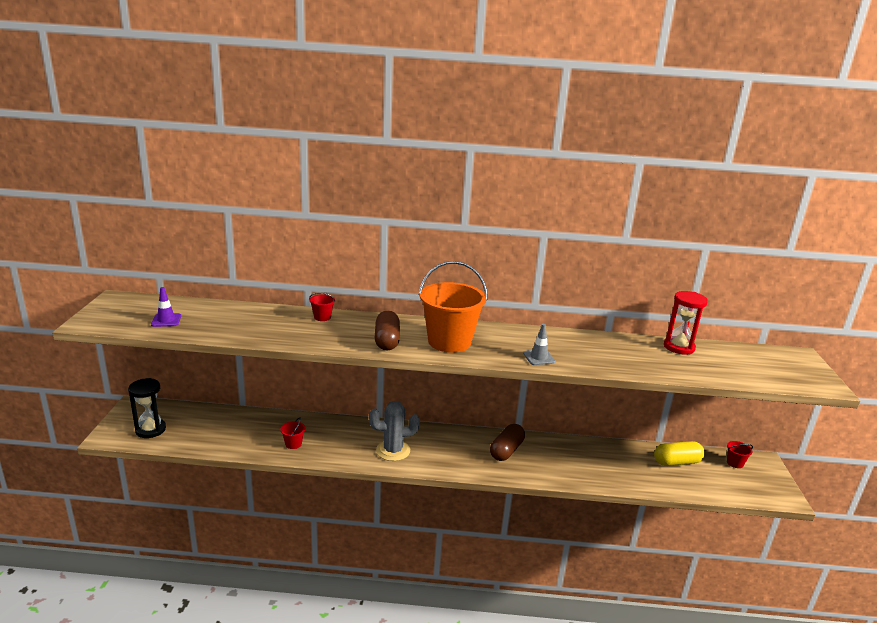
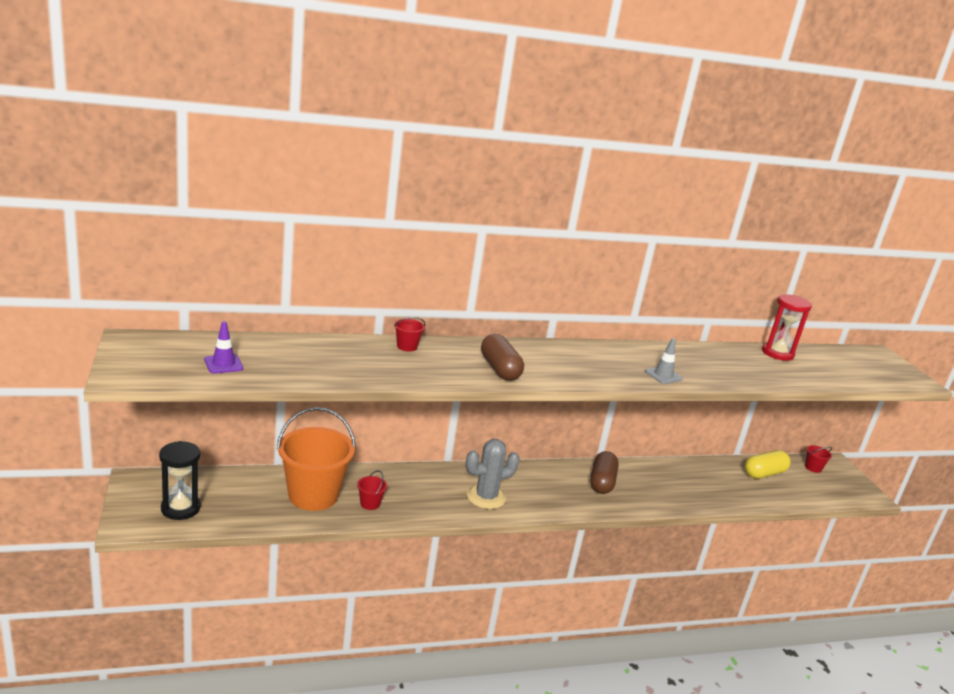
camera: 20 degrees left, 0 degrees up
orange bucket [419,261,488,353] -> orange bucket moved to [277,407,356,511]

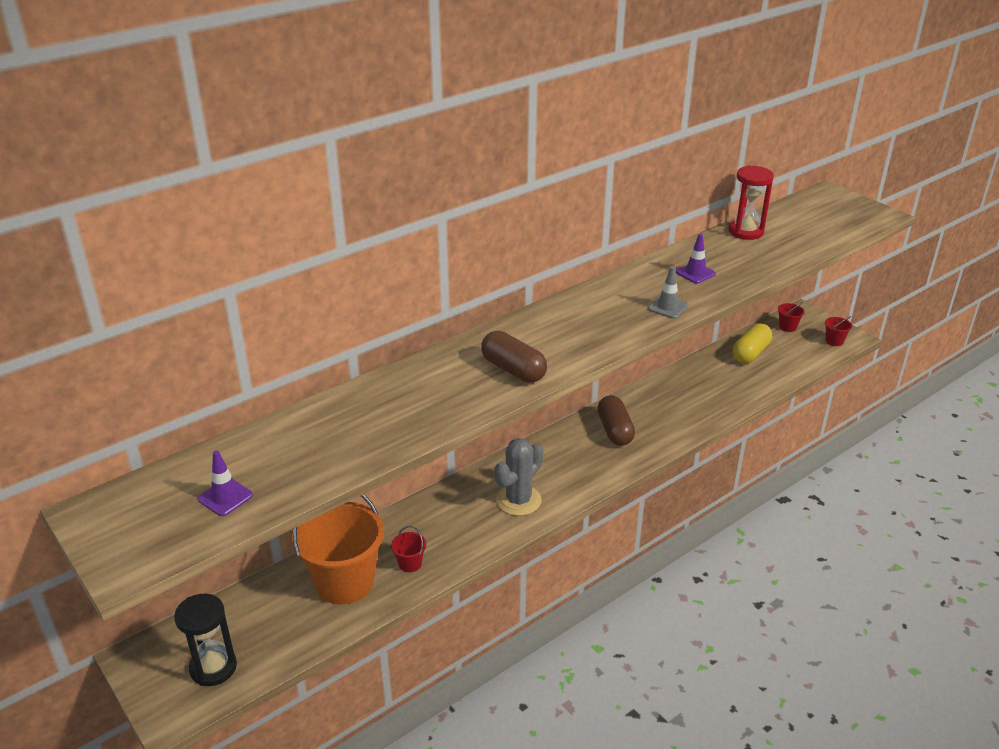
camera: 20 degrees left, 10 degrees up
red bucket [394,317,425,352] -> red bucket moved to [825,316,852,346]
none -> purple traffic cone [676,234,716,284]

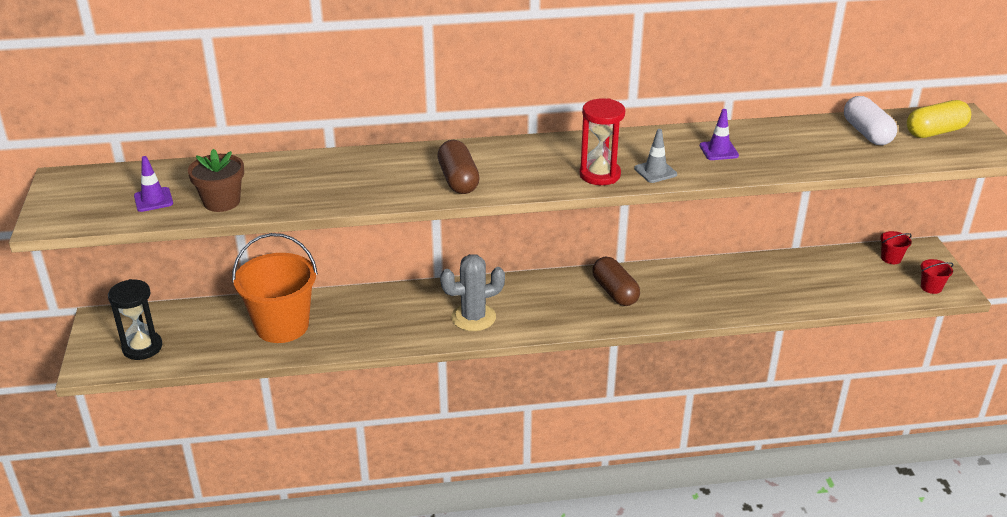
camera: 30 degrees right, 0 degrees up
red bucket [391,526,426,572] -> none
brown capsule [597,395,635,446] -> brown capsule turned 45 degrees counterclockwise [592,257,640,306]
red hourglass [729,165,774,240] -> red hourglass moved to [579,98,625,185]
yellow capsule [733,323,772,363] -> yellow capsule moved to [907,100,971,138]
none -> brown flower pot [188,149,244,212]
none -> white capsule [844,96,897,145]

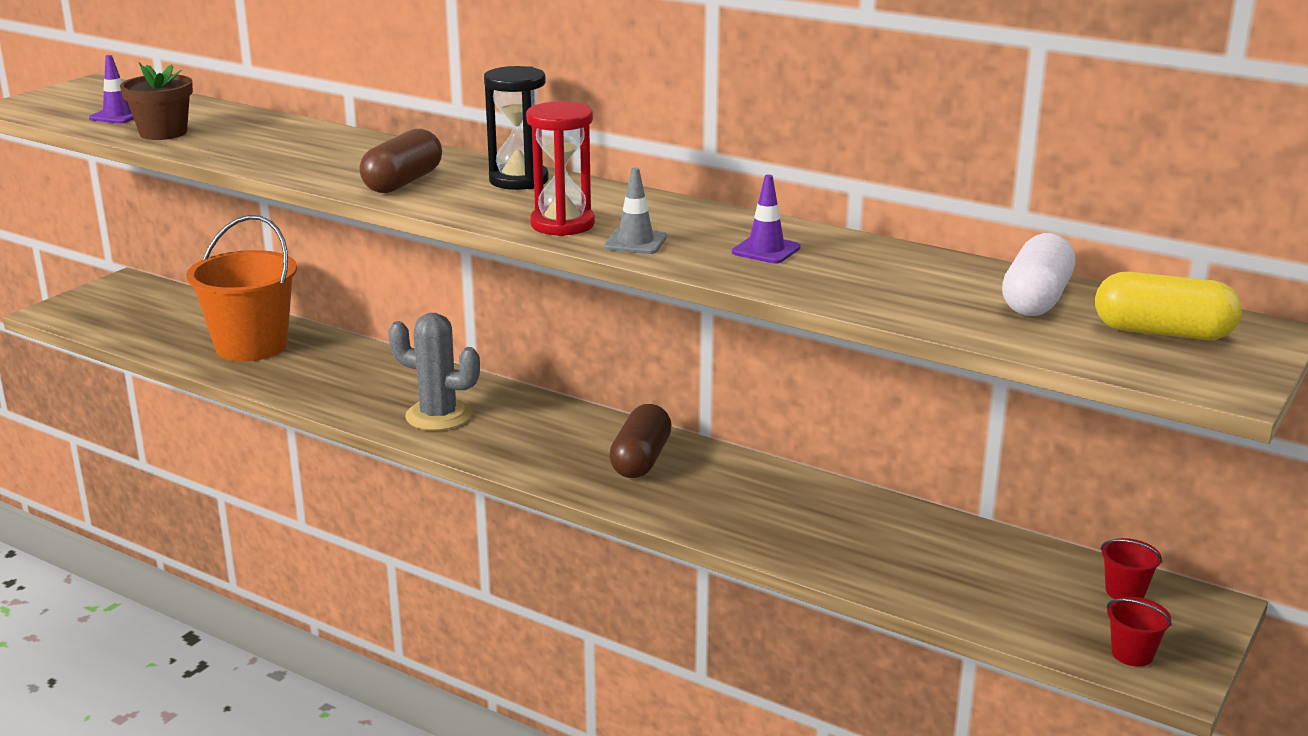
camera: 40 degrees right, 10 degrees down
black hourglass [108,279,162,360] -> black hourglass moved to [484,66,549,190]

